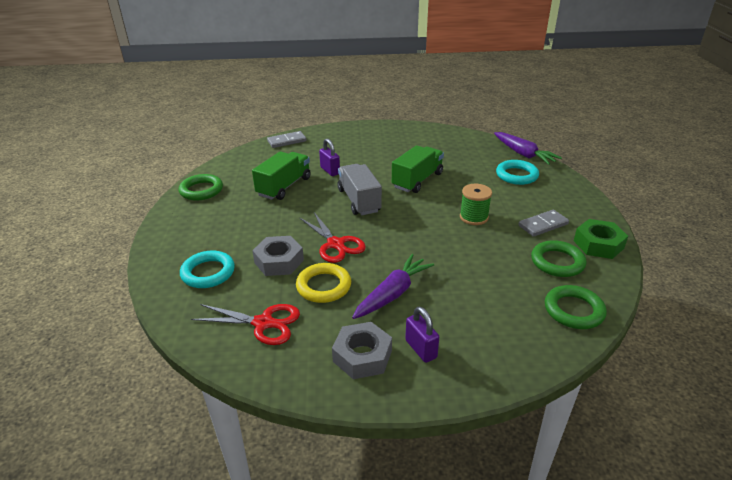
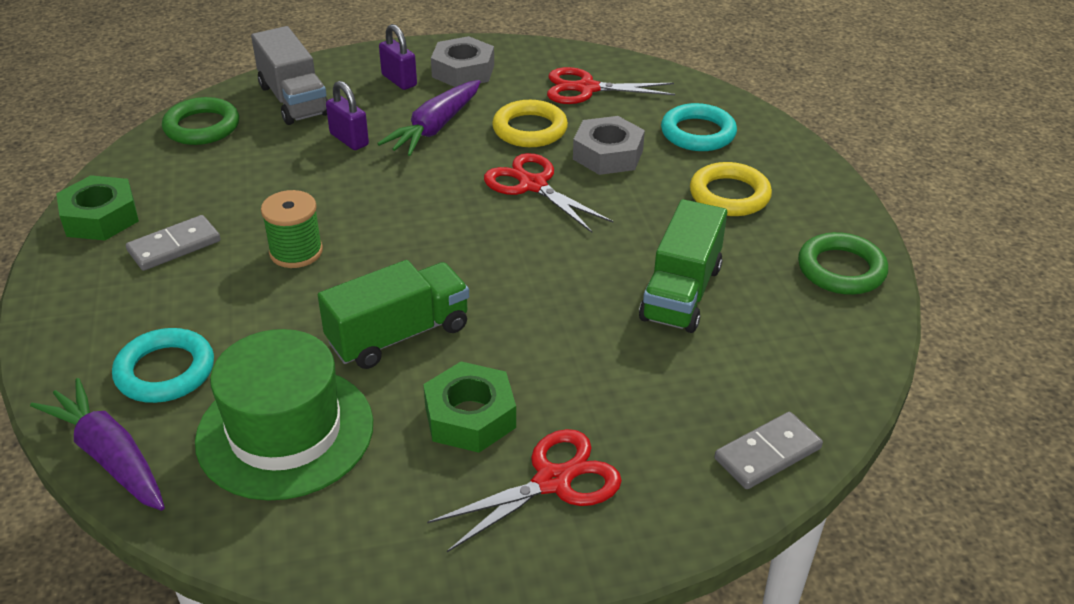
camera: 170 degrees right, 5 degrees up
purple padlock [319,138,340,176] -> purple padlock moved to [326,81,369,150]
grey truck [338,164,382,215] -> grey truck moved to [251,26,328,125]
green truck [392,145,444,193] -> green truck turned 150 degrees counterclockwise [318,260,469,369]
green ring [531,240,587,277] -> none
none -> green hat [195,329,373,501]
none -> green nut [423,362,516,453]
none -> red scissors [427,429,622,552]
none -> yellow ring [690,162,772,216]

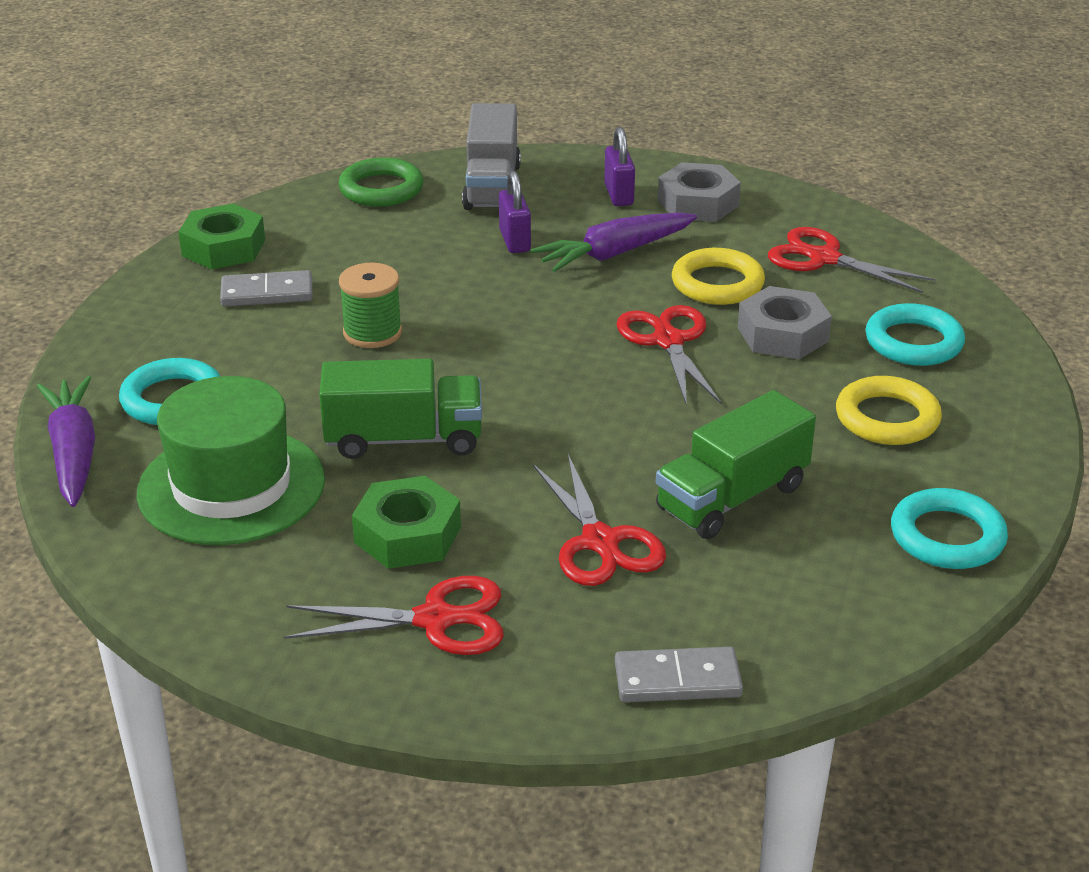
camera: 30 degrees right, 5 degrees down
green ring [798,232,888,295] -> turquoise ring [891,488,1008,569]
none -> red scissors [532,454,666,586]

